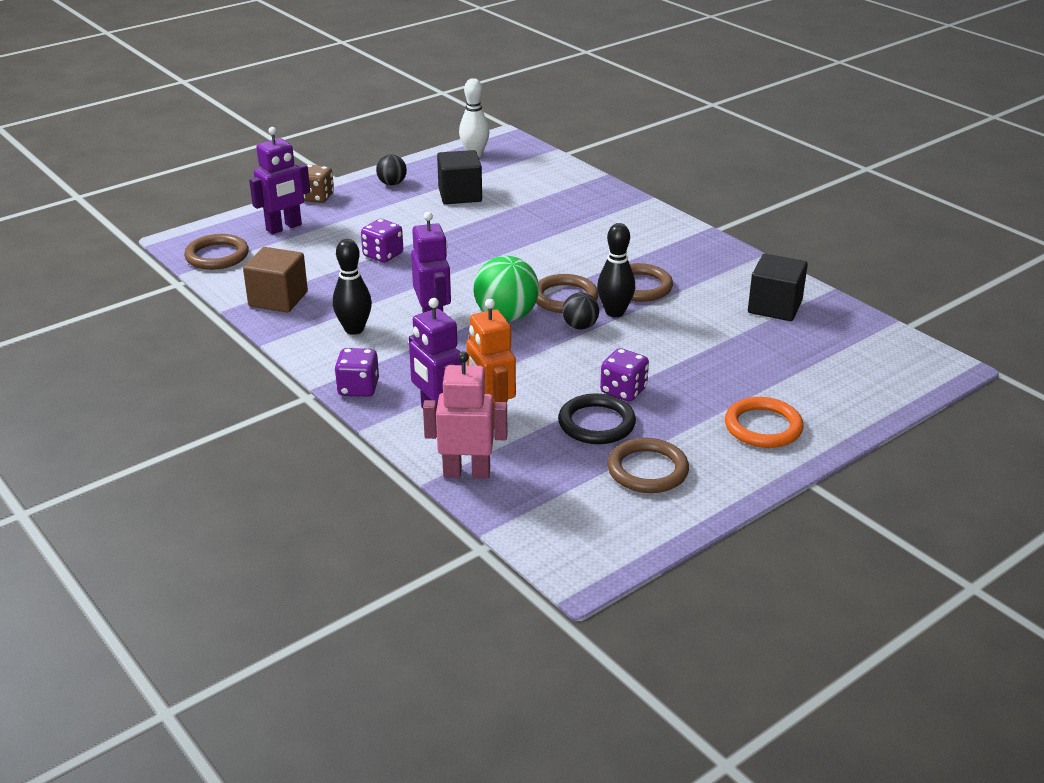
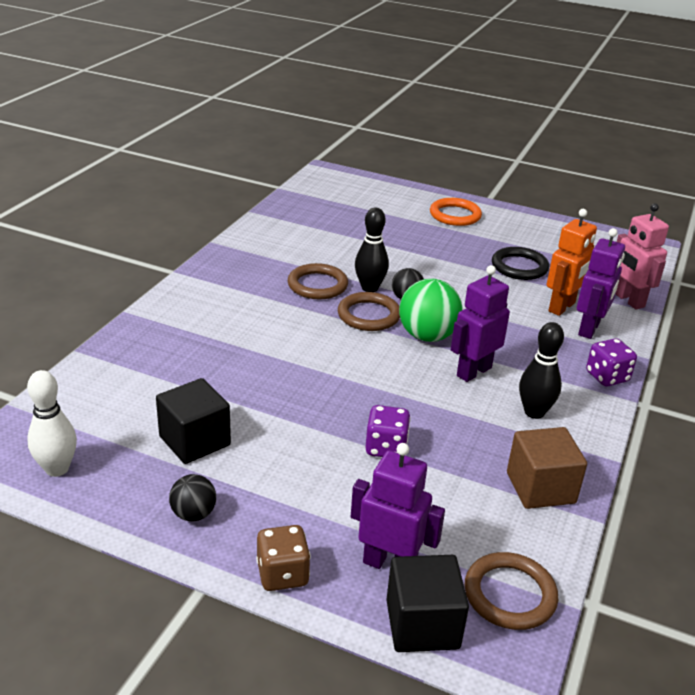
camera: 120 degrees left, 0 degrees up
purple dice [600,348,649,401] -> none
brown ring [607,438,689,493] -> none
black cube [748,254,808,321] -> black cube moved to [386,555,469,652]

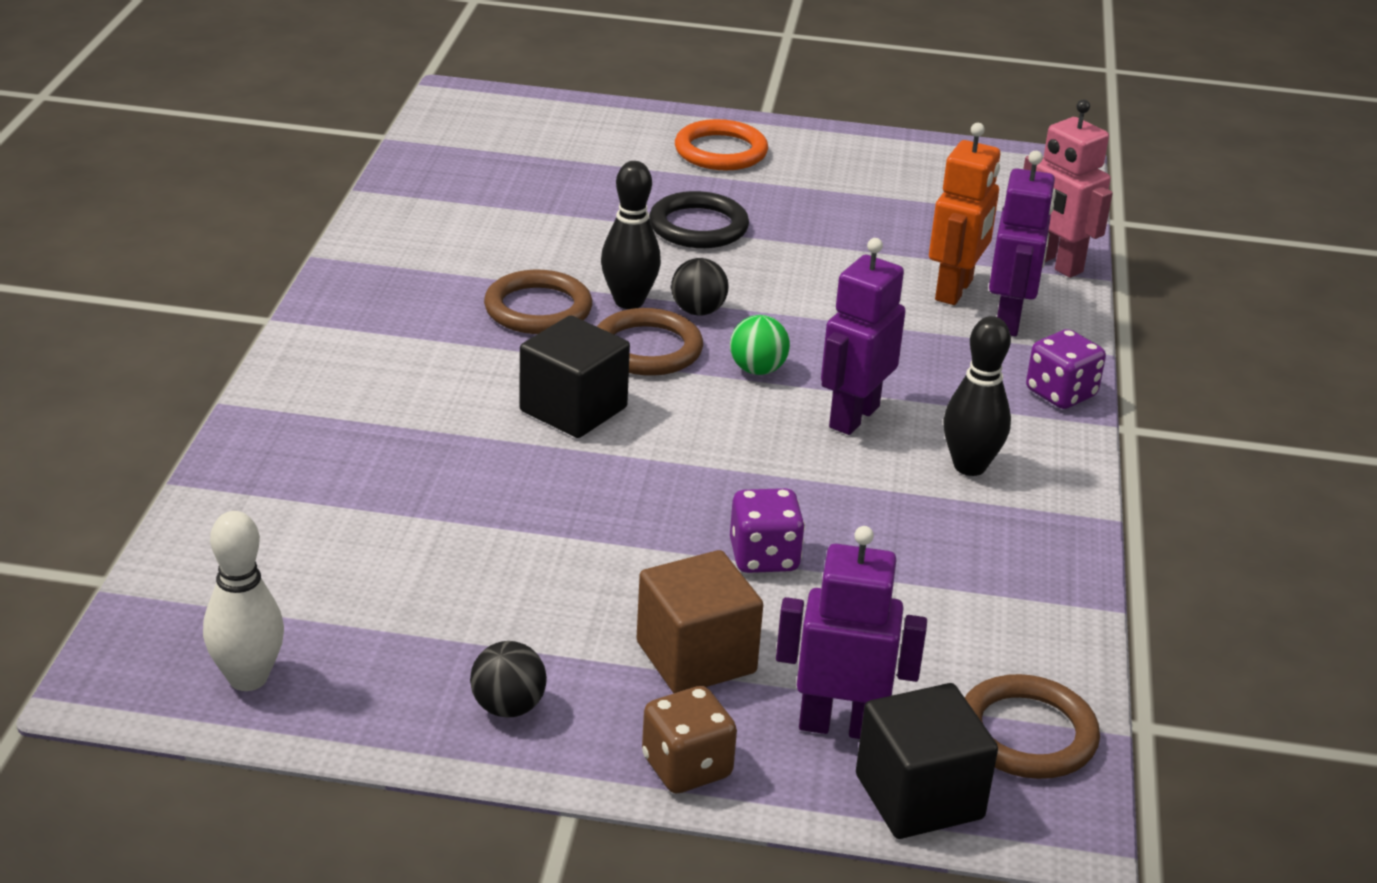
camera: 15 degrees left, 0 degrees up
black cube [156,378,231,464] -> black cube moved to [519,315,630,438]
green ball [399,279,463,342] -> green ball [730,315,790,375], size x0.56
black ring [492,247,549,280] -> black ring moved to [649,191,749,248]
brown cube [507,427,587,509] -> brown cube moved to [637,550,763,693]

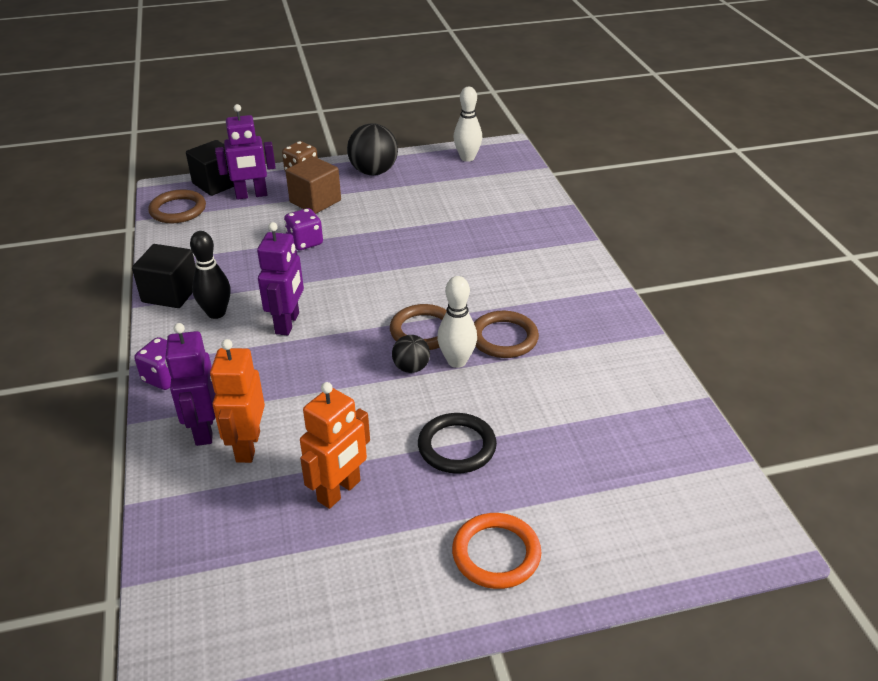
camera: 160 degrees right, 5 degrees up
black ball [470,641,547,718] -> black ball [347,123,398,175], size x1.78
black cube [519,315,630,438] -> black cube moved to [132,244,196,308]
black bowling pin [601,161,661,309] -> white bowling pin [437,276,477,368]
green ball [730,315,790,375] -> none
pink robot [1023,100,1113,278] -> none
none -> orange robot [300,382,370,509]

